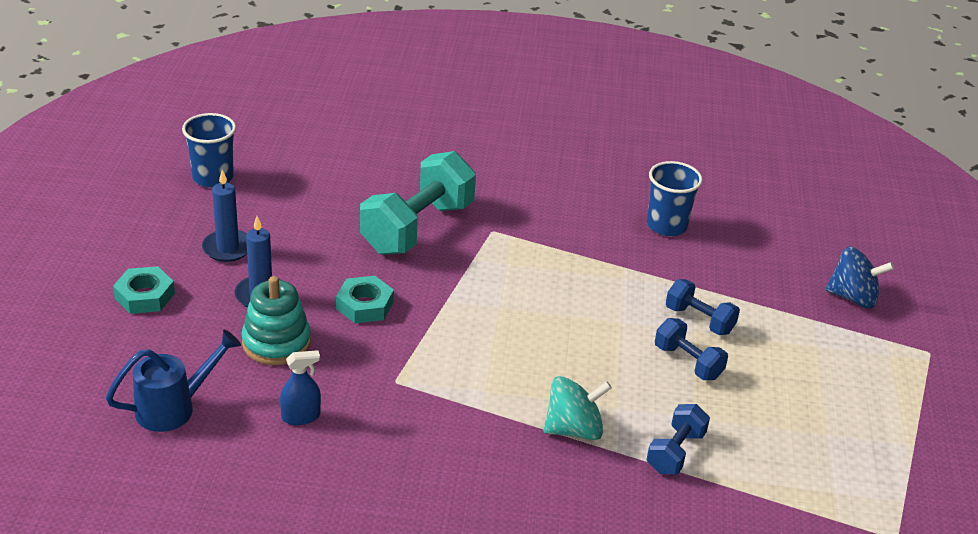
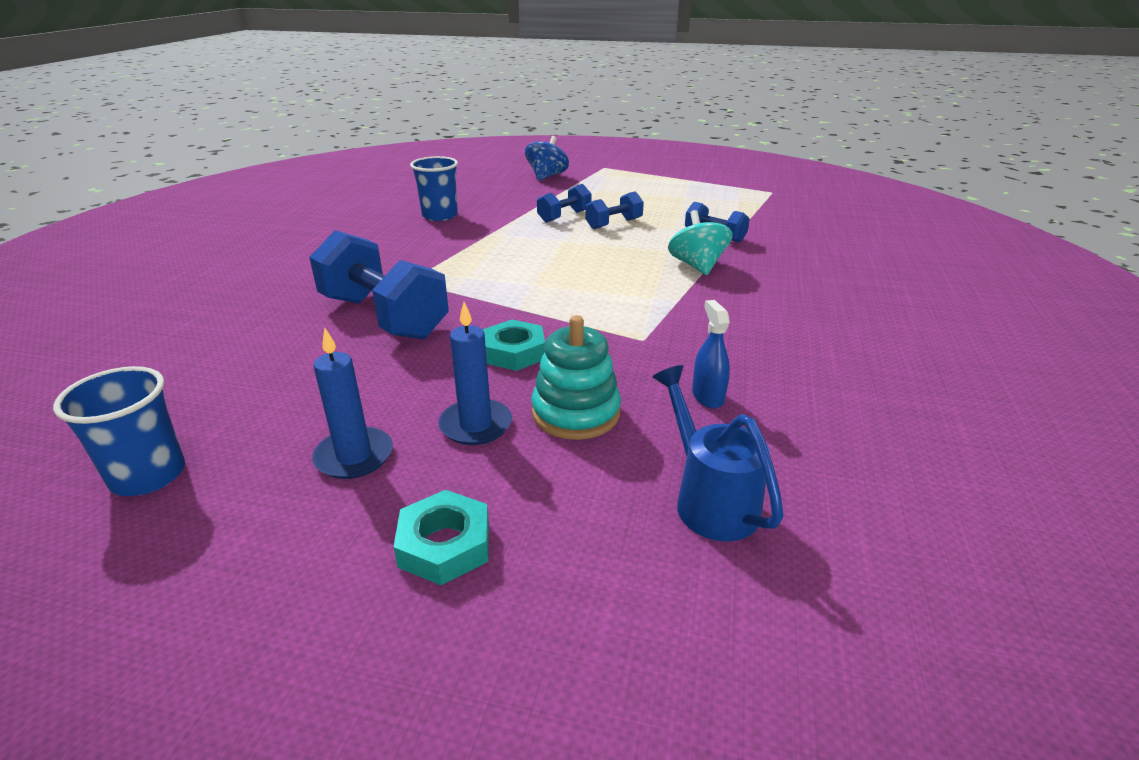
camera: 80 degrees left, 5 degrees down
turquoise dumbbell [360,151,476,255] -> blue dumbbell [309,230,449,339]

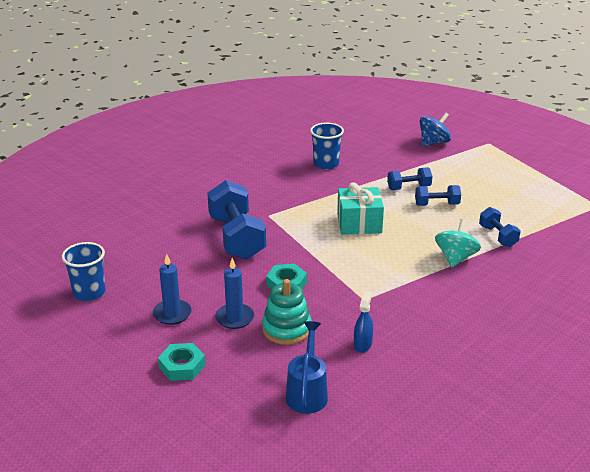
camera: 30 degrees right, 0 degrees up
none -> turquoise gift [337,182,384,235]

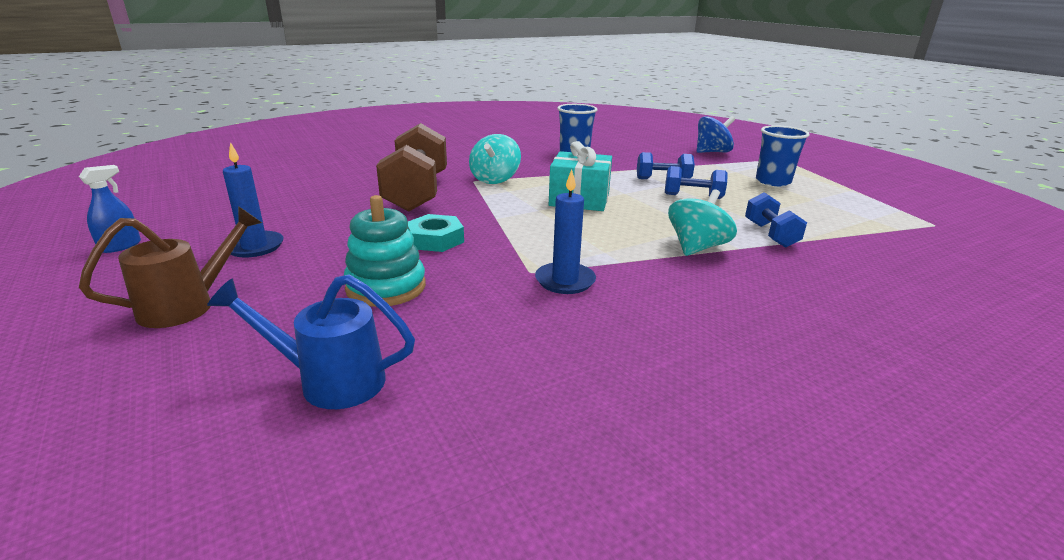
camera: 15 degrees right, 5 degrees down
blue cup [62,242,105,301] -> blue cup moved to [756,125,810,186]
turquoise nut [158,343,205,381] -> brown watering can [79,206,262,328]
blue dumbbell [207,180,266,260] -> brown dumbbell [376,123,447,212]
blue candle [215,258,254,329] -> blue candle moved to [535,169,596,294]
blue watering can [286,321,328,414] -> blue watering can turned 105 degrees counterclockwise [207,274,415,409]
blue spray bottle [354,291,373,353] -> blue spray bottle moved to [79,165,141,253]
none -> turquoise spinning top [469,134,521,184]

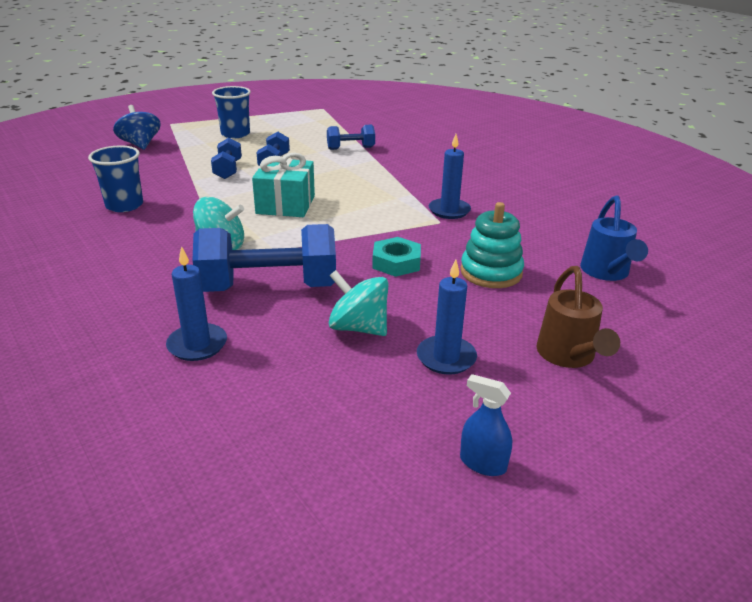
camera: 95 degrees left, 5 degrees up
brown watering can [79,206,262,328] -> brown watering can turned 135 degrees counterclockwise [536,266,620,368]
brown dumbbell [376,123,447,212] -> blue dumbbell [192,224,336,292]
turquoise spinning top [668,189,737,256] -> turquoise spinning top moved to [329,270,388,336]
none -> blue candle [166,246,227,361]

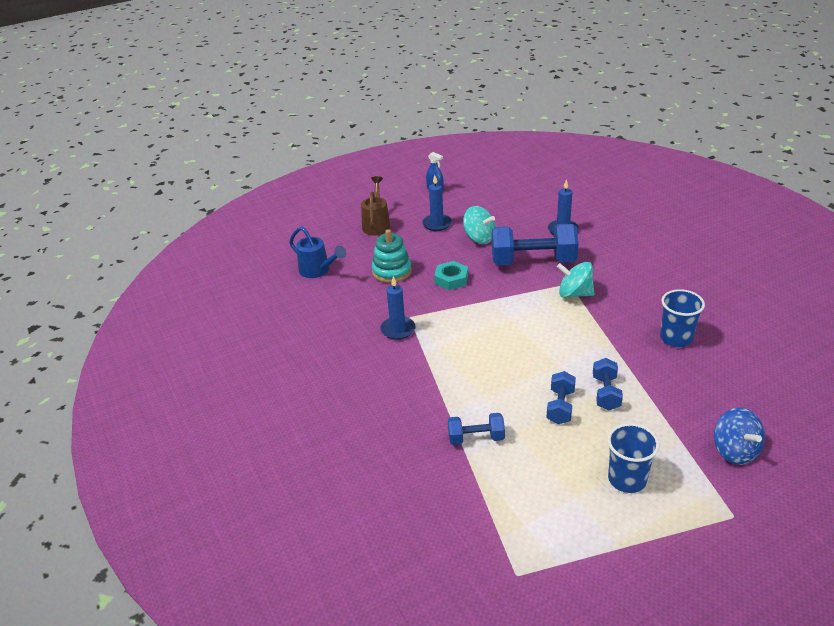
camera: 170 degrees left, 5 degrees up
turquoise gift [252,152,315,217] -> none
blue watering can [580,195,648,281] -> blue watering can turned 120 degrees clockwise [289,226,346,278]

